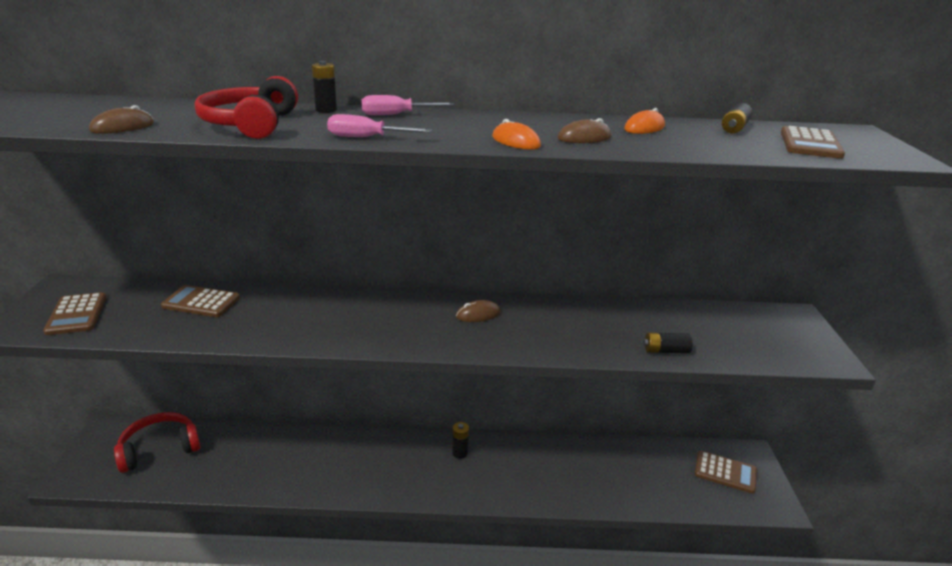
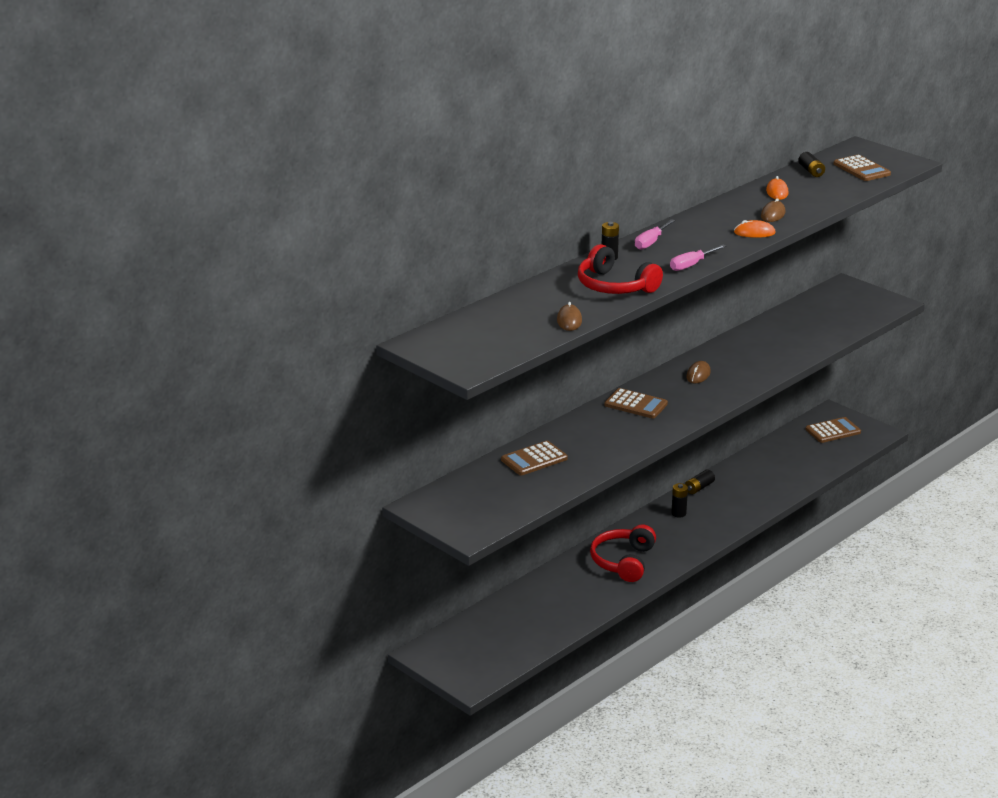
camera: 45 degrees left, 0 degrees up
brown calculator [43,292,106,335] -> brown calculator moved to [604,388,668,419]
red headphones [114,412,201,473] -> red headphones moved to [590,525,656,582]
black battery [644,332,692,354] -> black battery moved to [685,469,715,494]

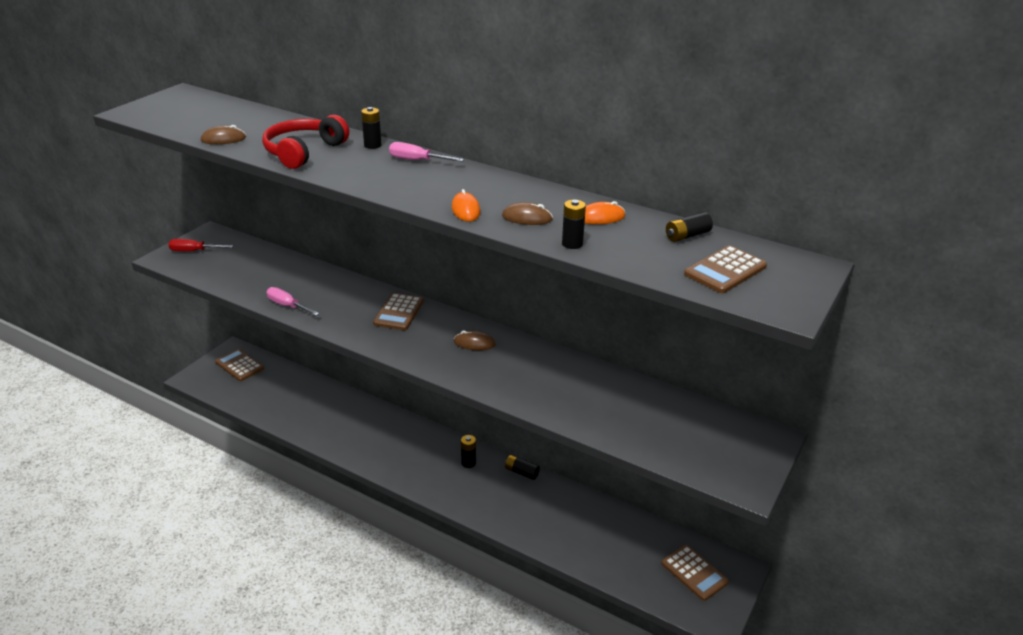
camera: 75 degrees right, 5 degrees up
brown calculator [501,441,568,475] -> brown calculator moved to [215,348,264,381]
red headphones [590,525,656,582] -> none
pink screwdriver [670,245,726,271] -> pink screwdriver moved to [266,287,319,316]
none -> red screwdriver [168,239,233,251]
none -> black battery [562,200,586,249]

